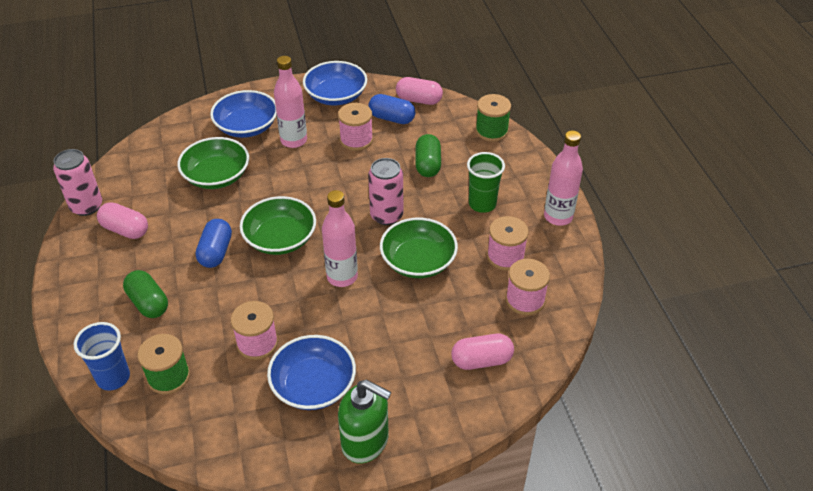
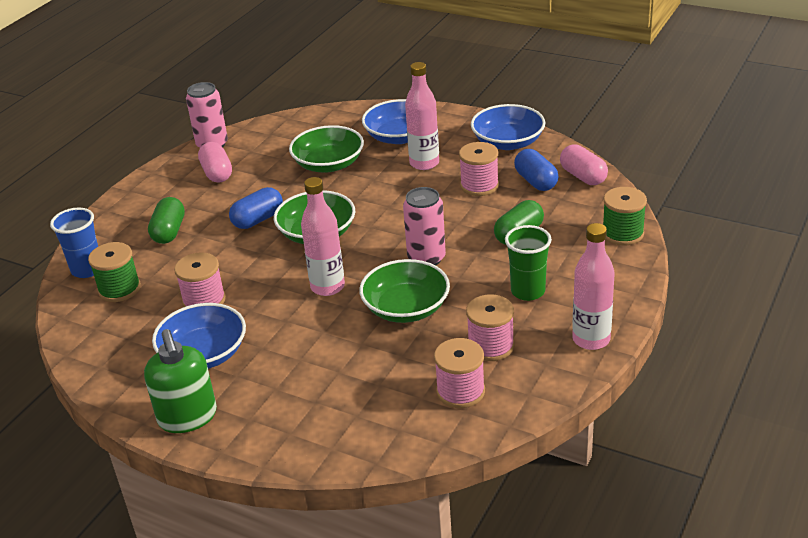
camera: 45 degrees right, 10 degrees down
pink capsule [451,334,514,370] -> none

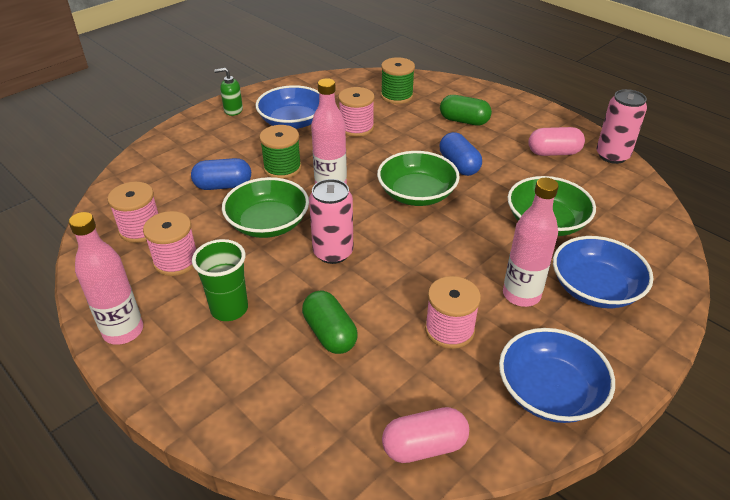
camera: 105 degrees right, 5 degrees up
blue cup [50,208,98,278] -> none
green soap dispenser [144,329,217,433] -> green soap dispenser [214,68,243,116], size x0.57
blue capsule [514,149,558,191] -> blue capsule moved to [191,158,251,190]
green spool [603,187,647,246] -> green spool moved to [259,125,302,179]

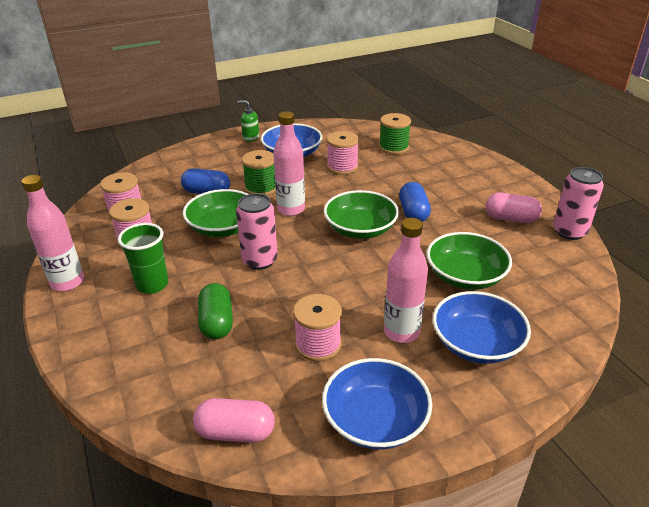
camera: 20 degrees right, 5 degrees down
green capsule [440,95,492,126] -> none

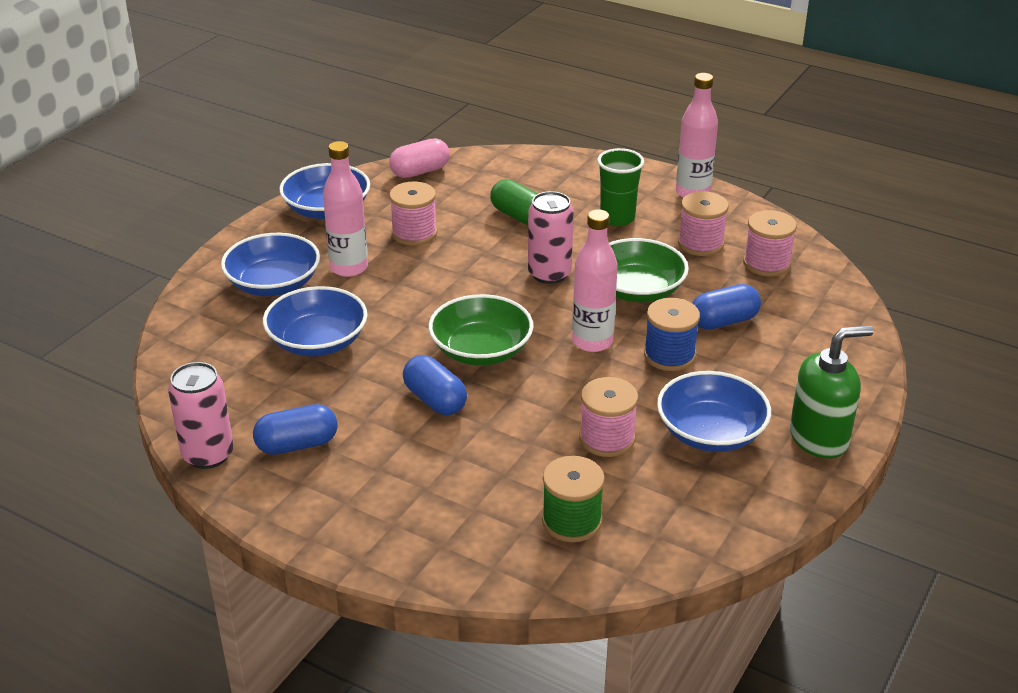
camera: 145 degrees right, 0 degrees up
green soap dispenser [237,100,259,142] -> green soap dispenser [790,325,874,458], size x1.77
green spool [242,150,276,196] -> blue spool [644,298,700,371]
green bowl [427,232,512,290] -> blue bowl [263,286,367,356]
pink capsule [486,193,542,223] -> blue capsule [253,404,338,455]

